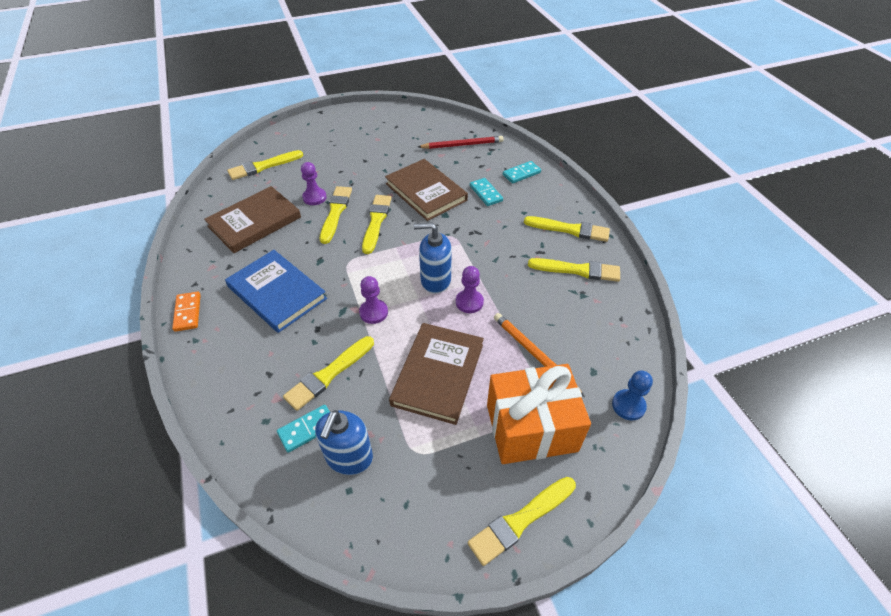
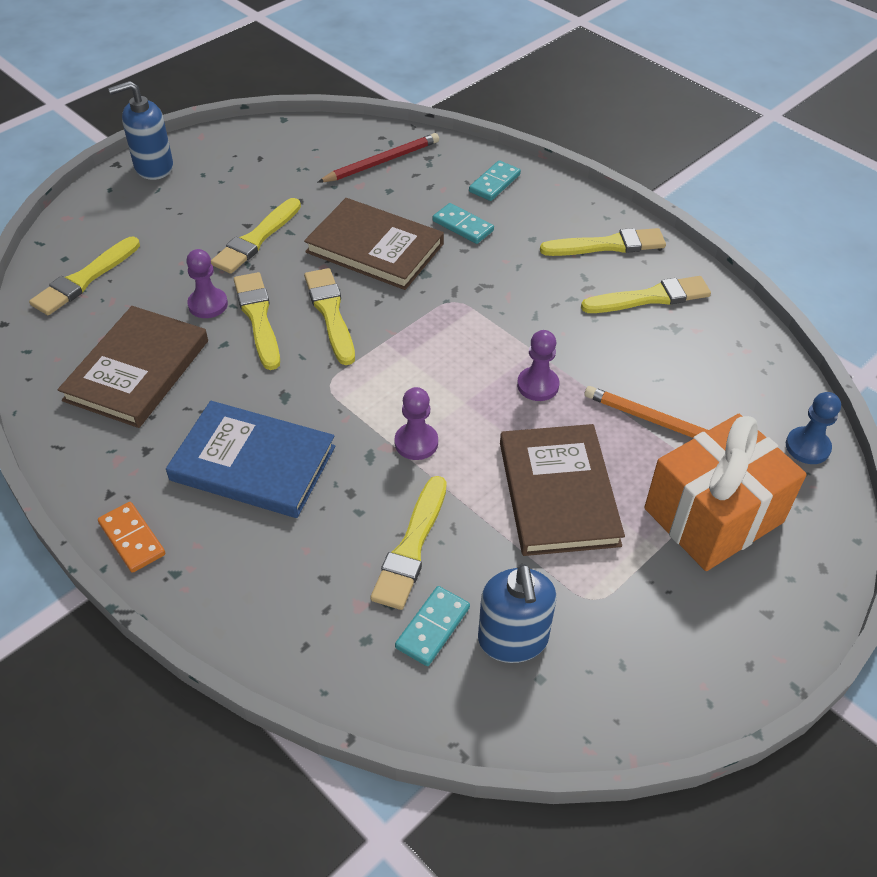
camera: 25 degrees left, 0 degrees up
blue soap dispenser [414,223,452,293] -> blue soap dispenser moved to [108,81,173,180]
yellow brush [468,477,576,566] -> yellow brush moved to [211,198,301,274]

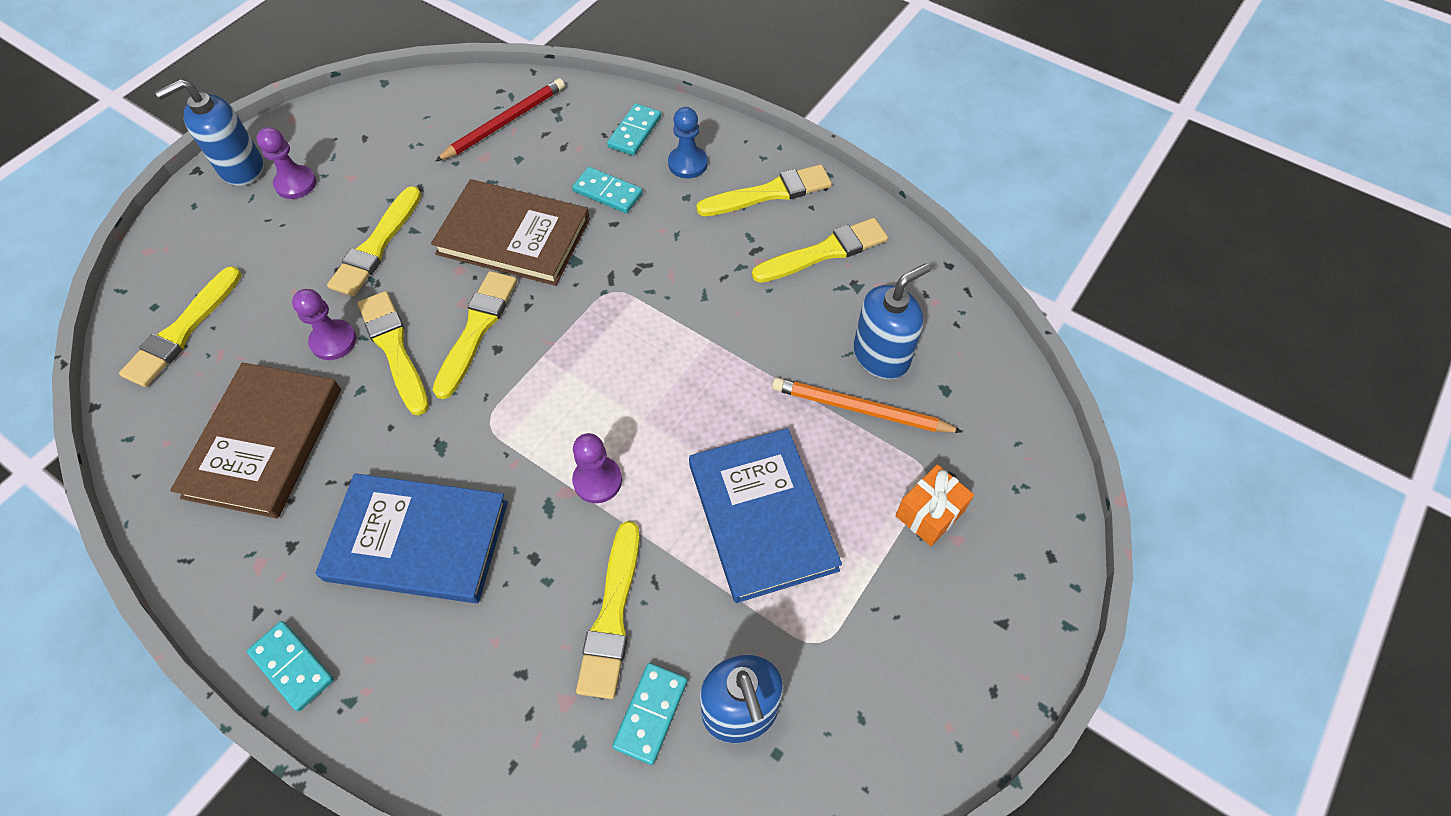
camera: 10 degrees left, 10 degrees up
orange domino [98,502,165,573] -> turquoise domino [247,621,334,711]
yellow brush [304,268,355,365] -> yellow brush turned 45 degrees clockwise [433,271,517,399]
brown book [500,424,625,556] -> blue book [689,428,842,603]
purple pawn [517,330,559,401] -> purple pawn moved to [257,127,317,199]
orange gift [644,414,807,571] -> orange gift [895,465,974,546], size x0.47
blue pawn [786,392,841,464] -> blue pawn moved to [668,107,708,178]
none -> blue soap dispenser [853,264,930,379]

